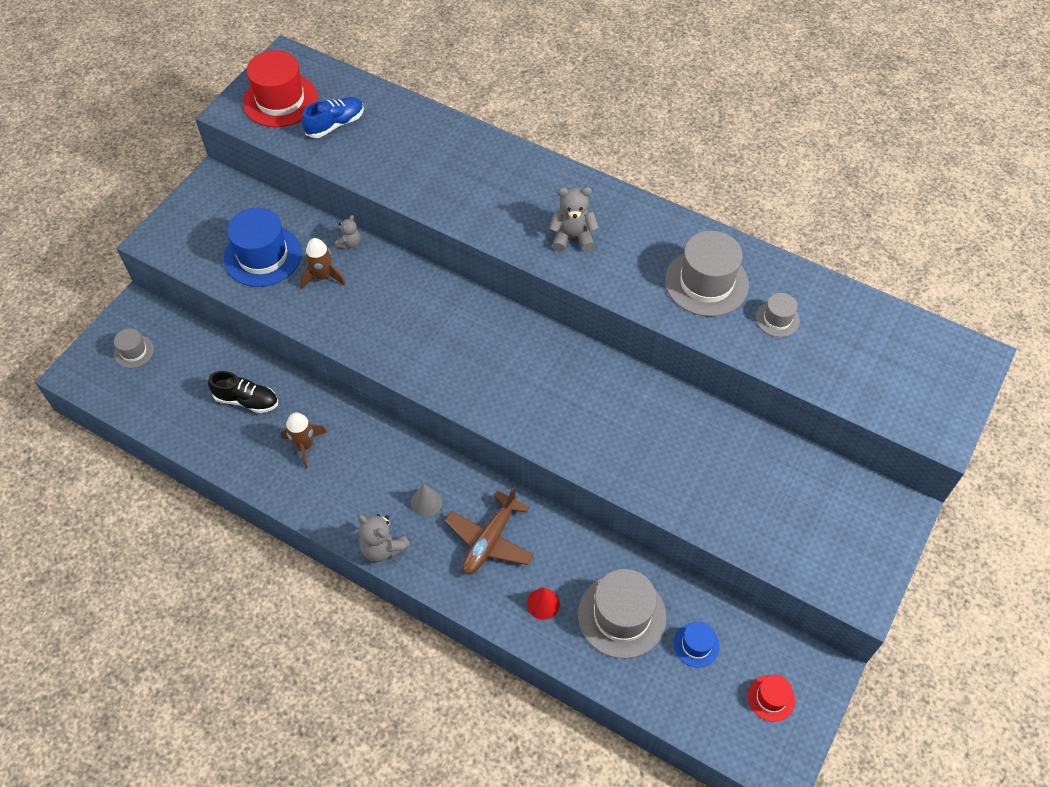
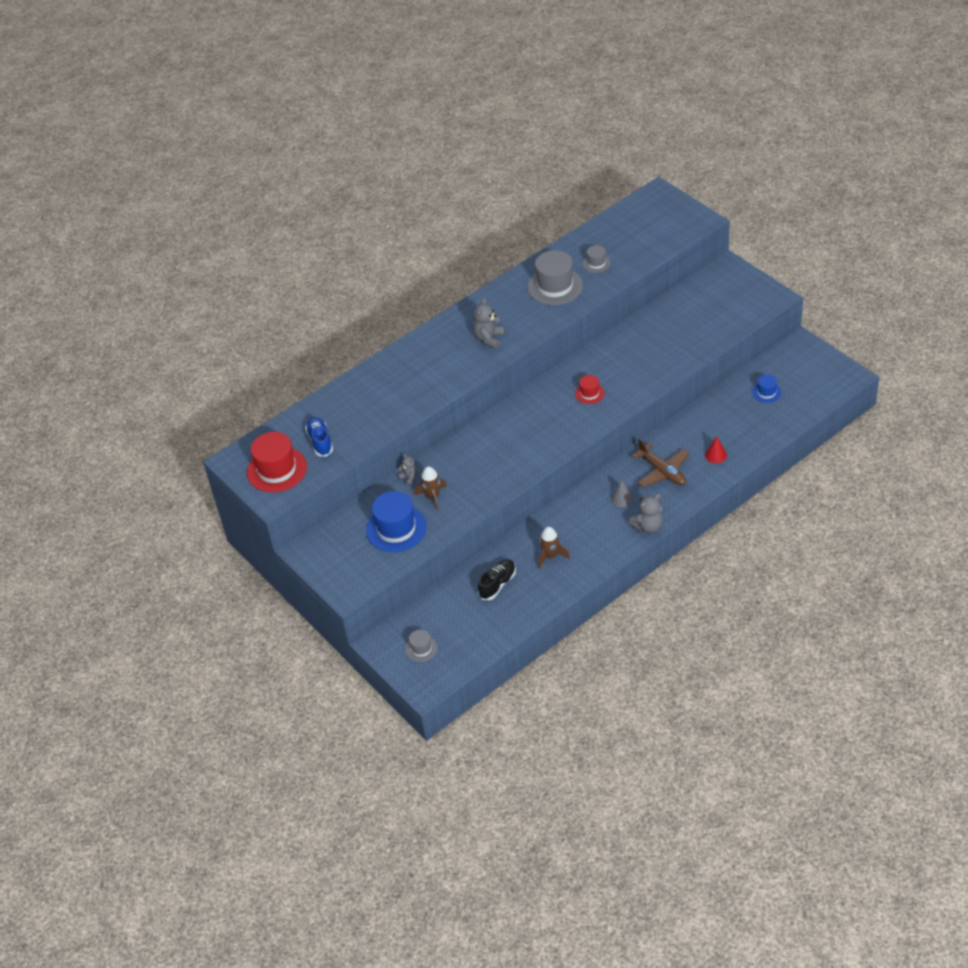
camera: 65 degrees left, 10 degrees down
grey hat [578,569,666,659] -> none
red hat [748,675,795,722] -> red hat moved to [575,375,604,404]

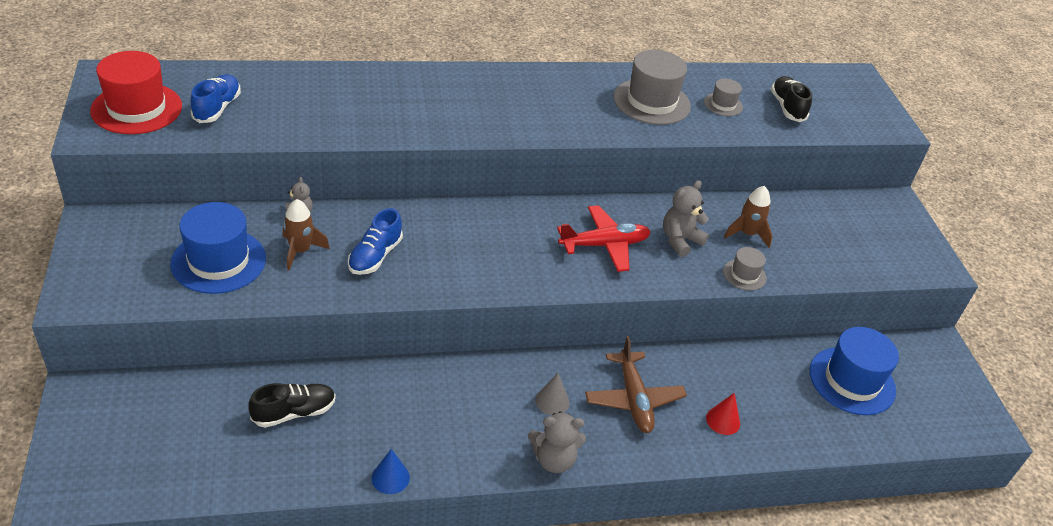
camera: 20 degrees right, 5 degrees down
grey hat [406,630,437,662] -> grey hat moved to [723,247,767,291]
grey teddy bear [473,298,505,349] -> grey teddy bear moved to [663,180,709,257]
brown rocket [538,527,570,569] -> brown rocket moved to [724,186,772,248]
red hat [575,375,604,404] -> red plane [557,205,651,272]
blue hat [752,375,781,403] -> blue hat [810,327,899,415], size x1.96
none -> blue shoe [348,208,403,275]
none -> blue cone [372,449,410,494]
none -> black shoe [771,76,812,122]

